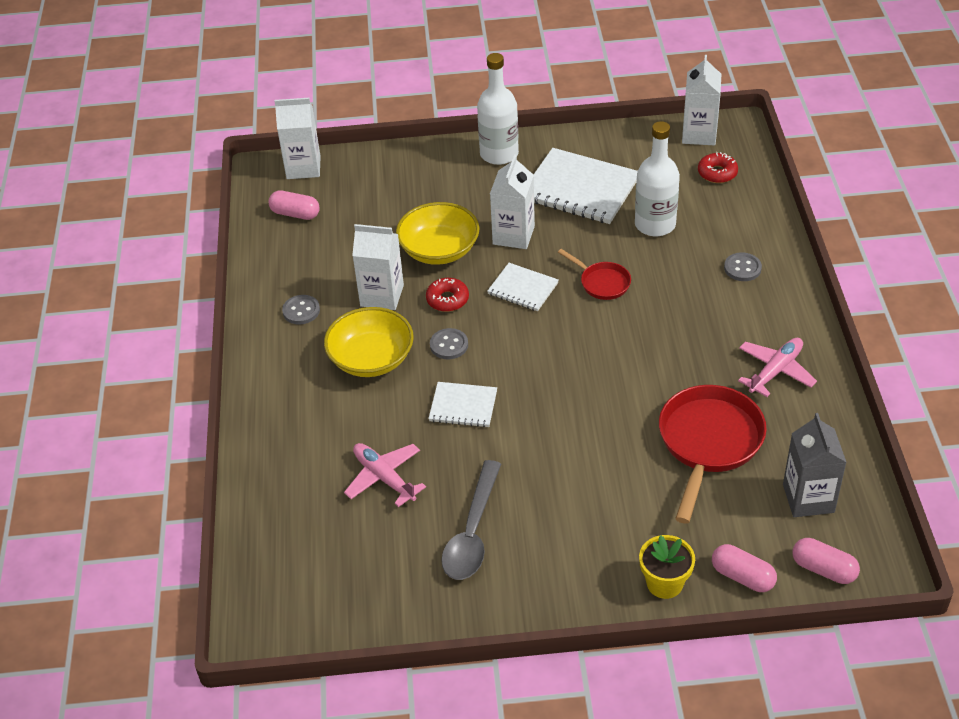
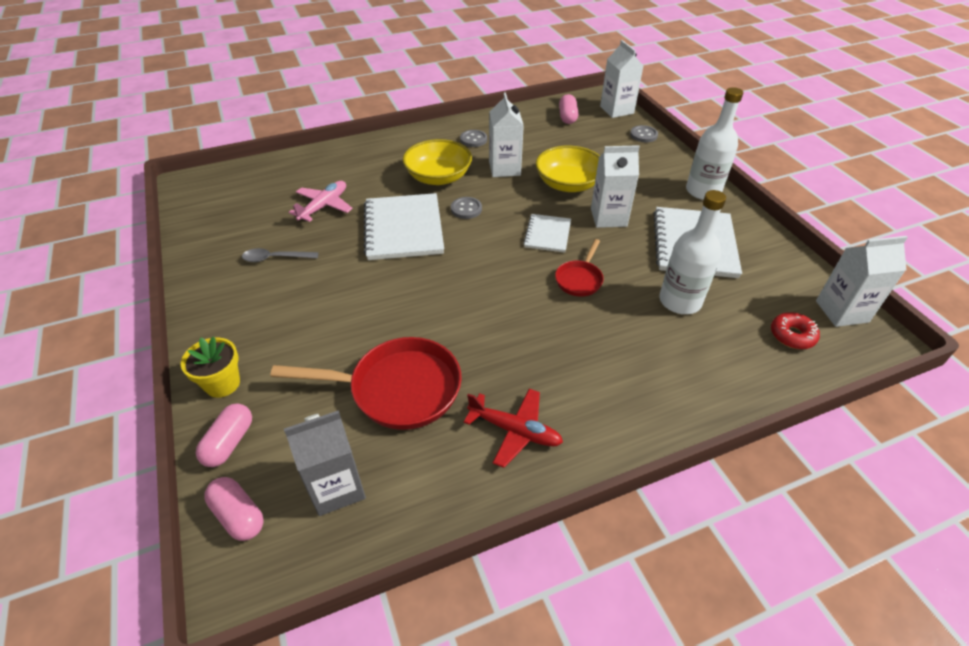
camera: 70 degrees right, 0 degrees up
red donut [426,278,469,312] -> none
white notebook [428,382,497,428] -> white notebook [364,193,444,260], size x1.82
grey spoon [441,460,501,580] -> grey spoon [242,248,319,262], size x0.61
grey button [724,253,762,281] -> grey button moved to [630,125,658,142]
pink plane [738,338,817,397] -> red plane [464,388,563,468]
pink capsule [792,538,860,584] -> pink capsule turned 60 degrees counterclockwise [204,477,264,541]

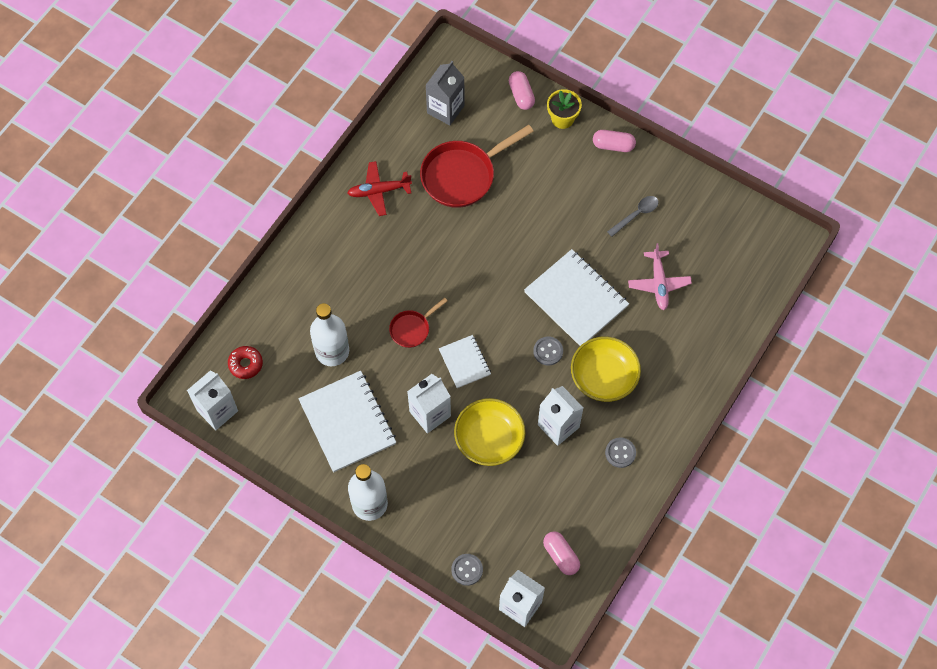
camera: 145 degrees right, 20 degrees up
pink capsule [204,477,264,541] -> pink capsule moved to [593,130,636,152]
red pan [555,239,604,297] -> red pan turned 120 degrees counterclockwise [389,297,448,348]

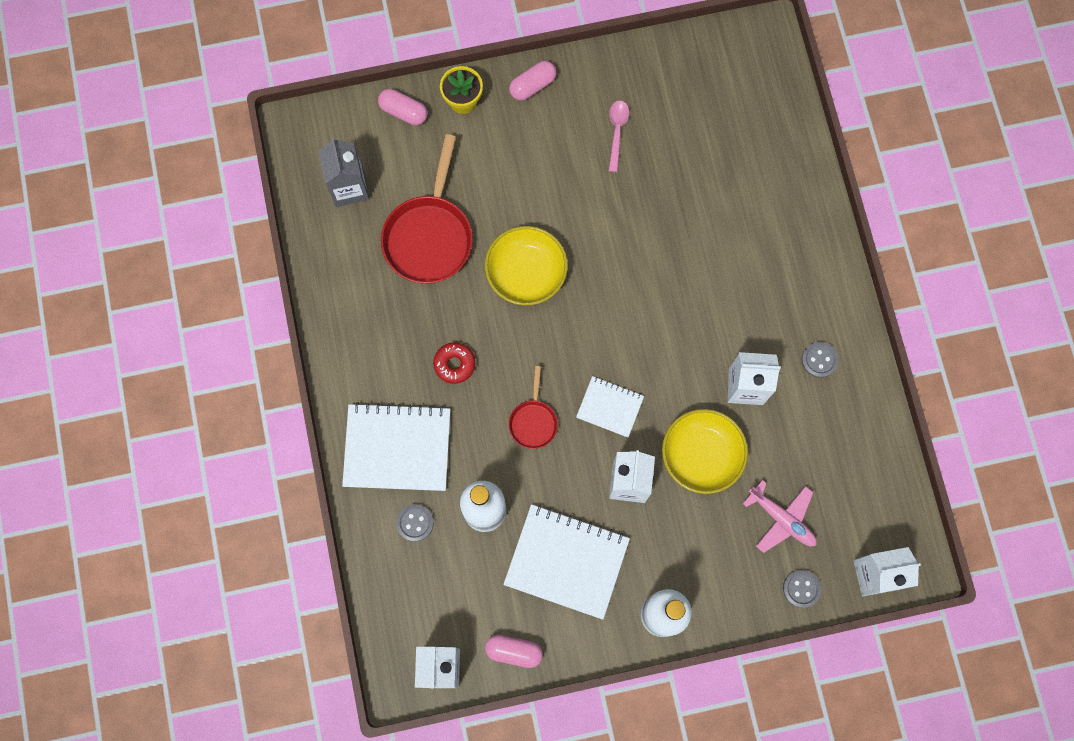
camera: 45 degrees left, 10 degrees up
red donut [228,346,263,379] -> red donut moved to [433,342,475,384]
red plane [348,161,412,216] -> none
white notebook [524,249,629,346] -> white notebook moved to [342,402,450,491]
grey button [533,337,563,365] -> grey button moved to [396,504,434,542]
pink capsule [543,531,580,575] -> pink capsule moved to [485,635,543,668]
yellow bowl [571,337,641,402] -> yellow bowl moved to [485,226,568,305]
grey spoon [607,196,659,237] -> pink spoon [609,100,629,172]
pink plane [628,243,692,310] -> pink plane moved to [743,480,817,553]

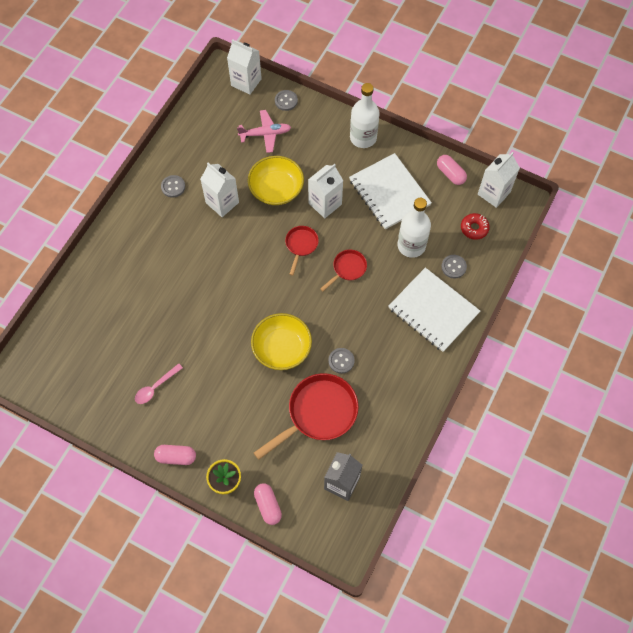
camera: 140 degrees left, 10 degrees down
red donut [433,342,475,384] -> red donut moved to [461,213,490,240]
white notebook [576,376,644,438] -> red pan [285,226,319,275]
pink plane [743,480,817,553] -> pink plane turned 90 degrees clockwise [237,110,291,153]
none -> grey button [328,348,355,374]

